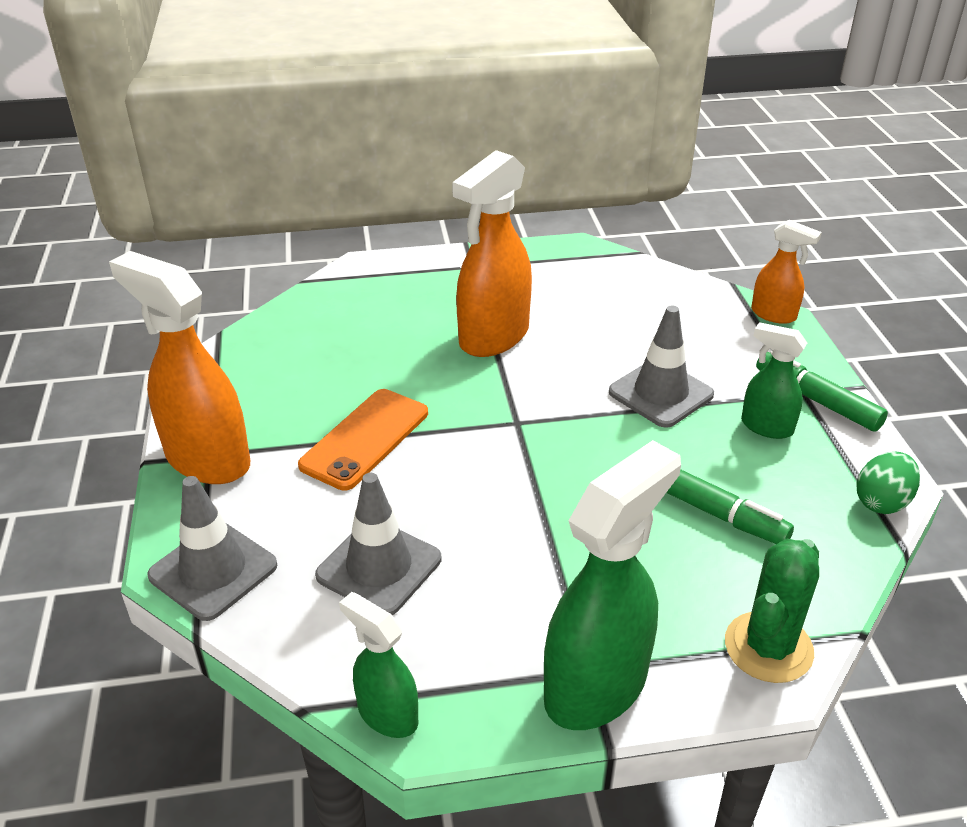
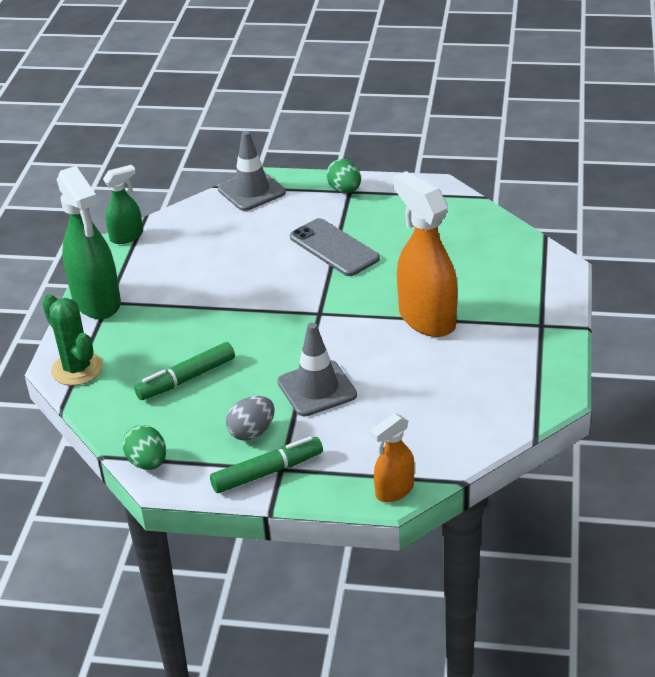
camera: 110 degrees right, 0 degrees up
orange spray bottle [109,251,250,484] -> green egg [326,159,361,193]
orange phone [298,389,428,490] -> grey phone [290,218,380,276]
grey traffic cone [315,473,441,615] -> none
green spray bottle [741,322,807,439] -> grey egg [226,396,275,441]

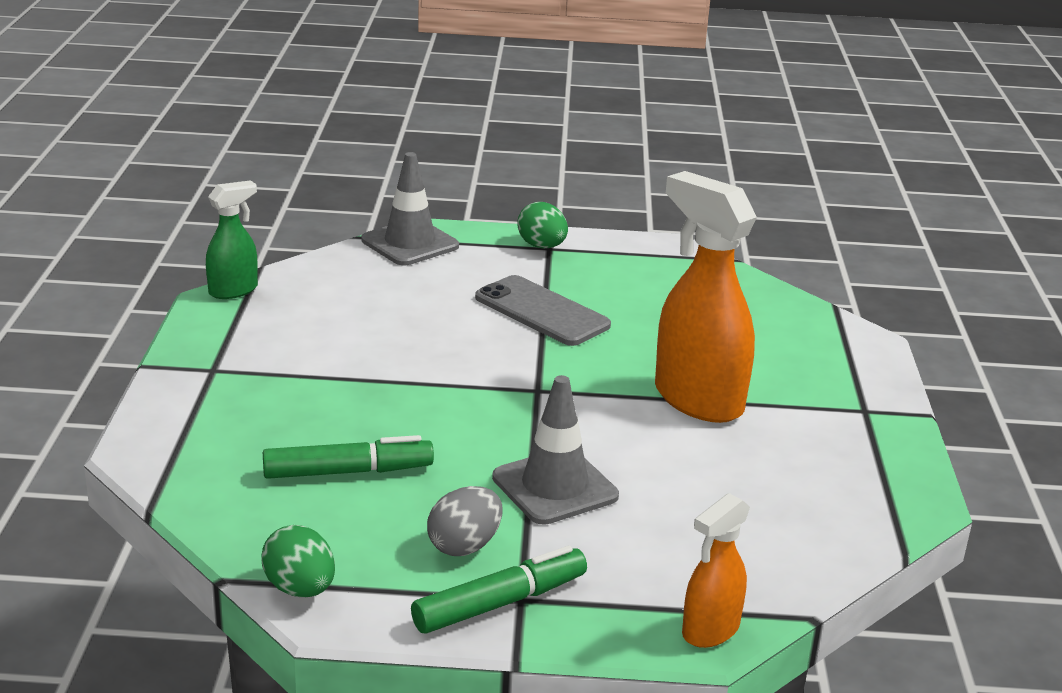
camera: 10 degrees left, 10 degrees down
green cactus [42,294,103,386] -> none
green spray bottle [57,166,121,319] -> none
green marker [134,342,235,400] -> green marker turned 150 degrees counterclockwise [263,435,434,479]

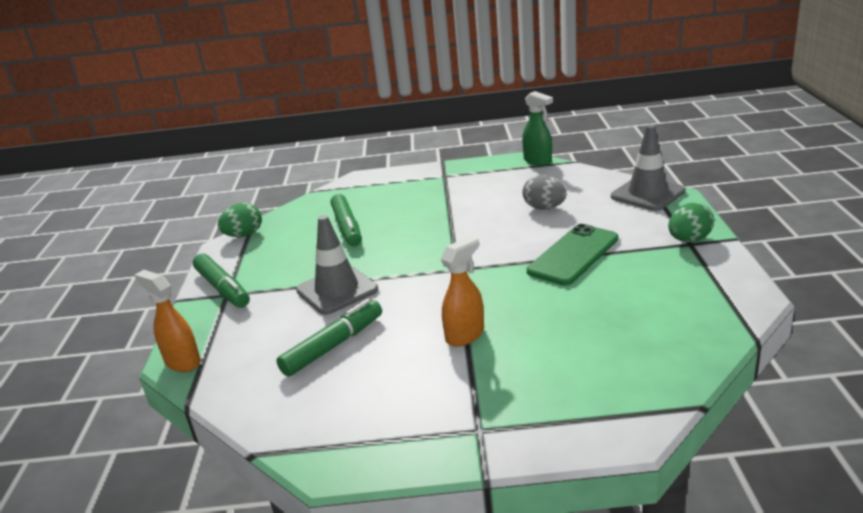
camera: 90 degrees right, 0 degrees up
grey egg [427,486,502,556] -> grey egg moved to [523,175,567,210]
grey phone [475,275,611,346] -> green phone [527,224,618,286]
orange spray bottle [655,171,757,423] -> orange spray bottle [441,236,484,347], size x0.54
none -> green marker [276,299,382,377]

